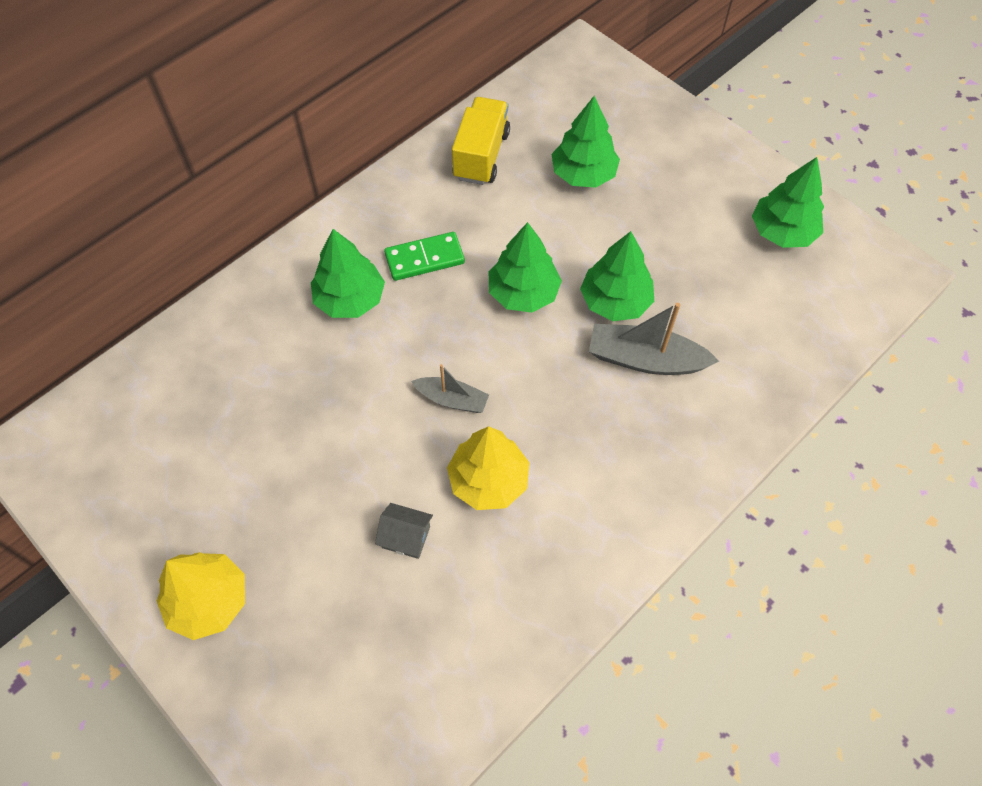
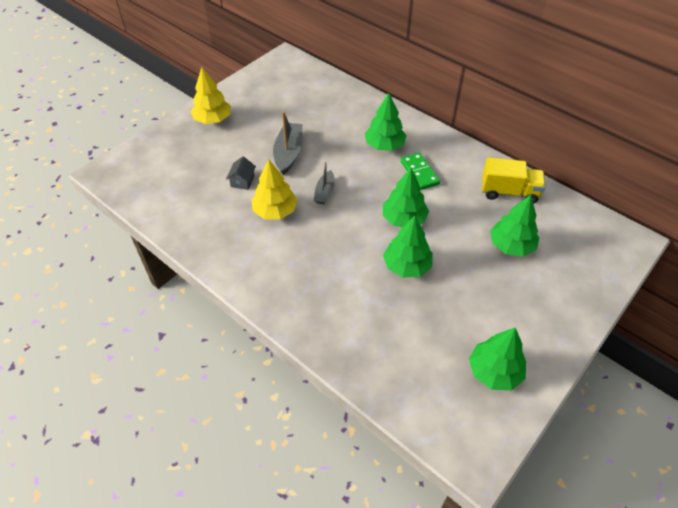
camera: 85 degrees right, 10 degrees down
grey boat [589,303,719,375] -> grey boat moved to [273,111,303,175]

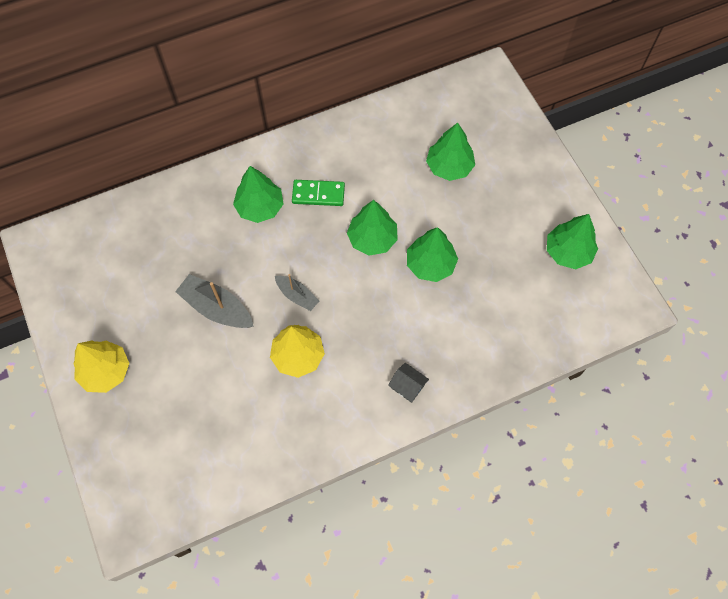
camera: 65 degrees left, 15 degrees up
grey house [226,156,256,190] -> grey house moved to [388,363,429,403]
yellow truck [482,157,545,204] -> none

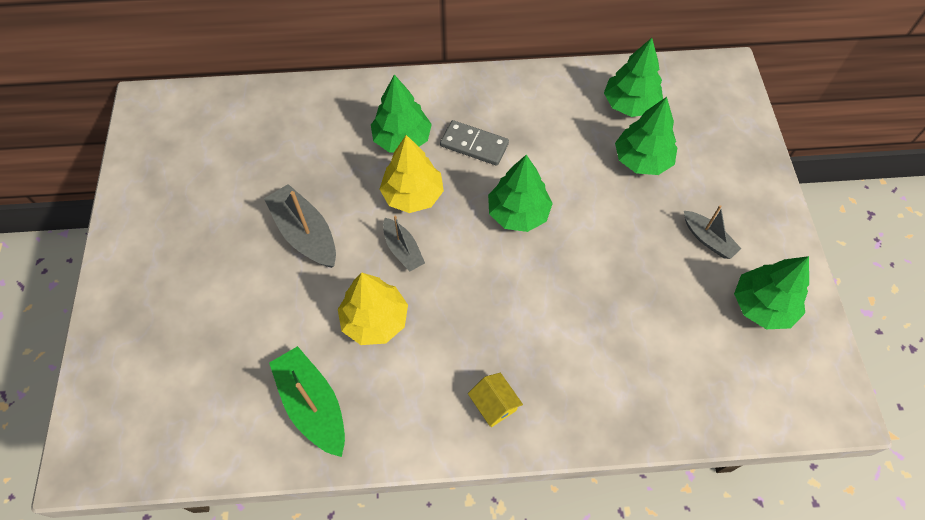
camera: 20 degrees right, 5 degrees down
yellow tree [73,340,129,393] -> yellow tree moved to [380,135,444,213]
green domino [292,180,345,206] -> grey domino [440,120,509,166]
grey house [388,363,429,403] -> yellow house [468,373,523,427]
green tree [407,227,458,282] -> green tree moved to [604,38,663,117]
none -> green boat [269,346,345,457]
none -> grey boat [684,205,742,259]

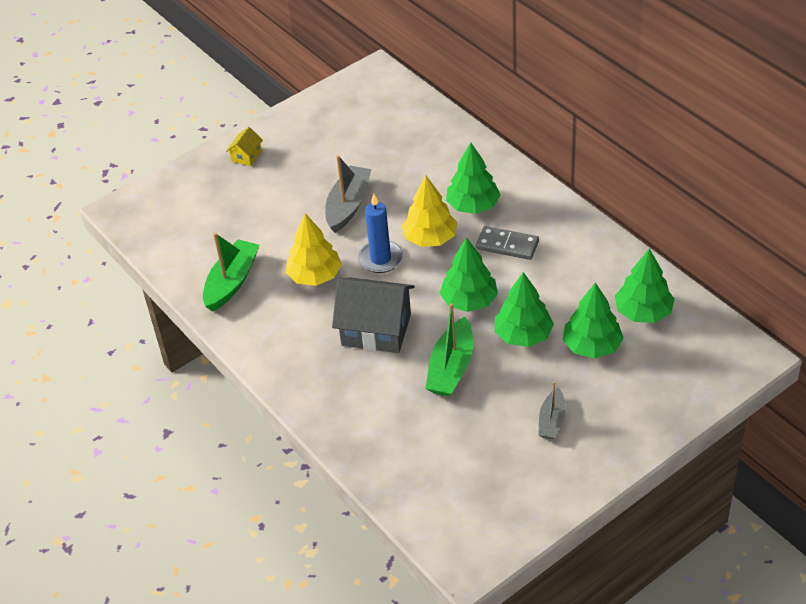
camera: 60 degrees right, 15 degrees down
grey boat [383,215,425,272] -> blue candle [358,194,403,273]
grey domino [440,120,509,166] -> grey domino turned 60 degrees counterclockwise [476,226,539,260]
yellow house [468,373,523,427] -> yellow house moved to [226,127,263,166]
green tree [734,256,809,329] -> green tree moved to [495,272,554,347]
none -> grey house [332,277,414,353]
none -> green boat [425,303,473,397]

